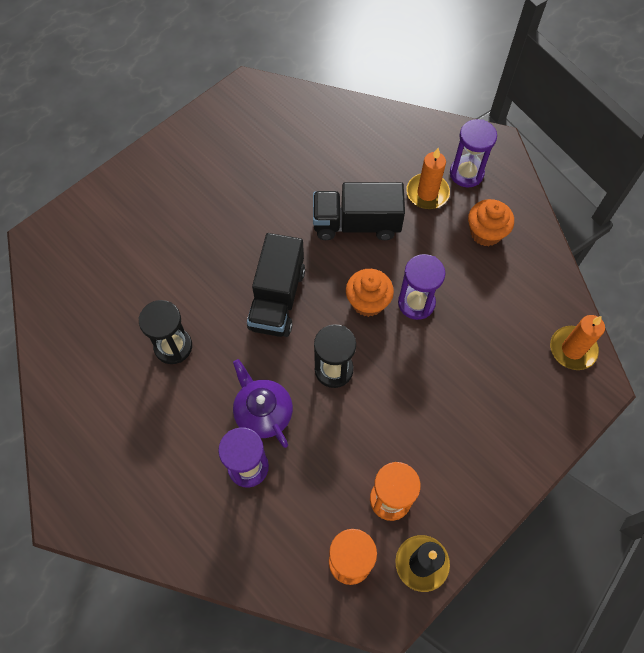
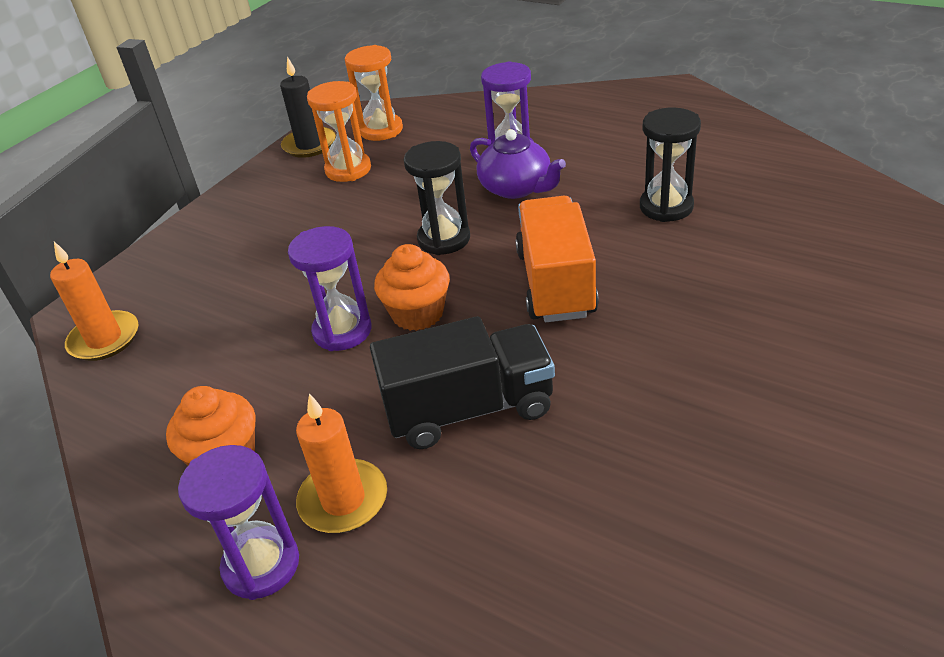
camera: 170 degrees right, 25 degrees down
black truck [247,233,305,337] -> orange truck [515,196,599,322]

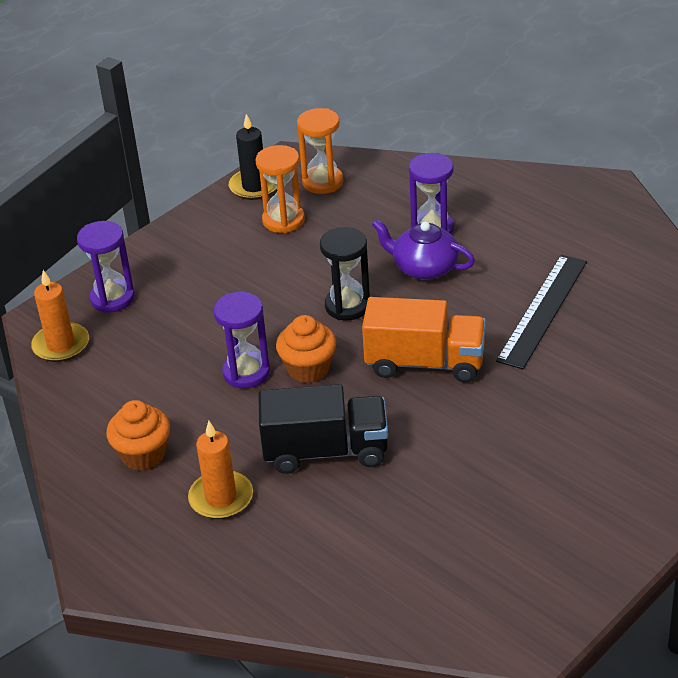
camera: 10 degrees right, 0 degrees up
purple hourglass [178,445,299,600] -> purple hourglass moved to [77,221,135,313]
purple teapot [470,129,566,199] -> purple teapot turned 150 degrees clockwise [372,219,475,280]
orange truck [515,196,599,322] -> orange truck turned 90 degrees clockwise [362,297,486,383]
black hourglass [640,107,701,222] -> black ruler [496,255,587,369]

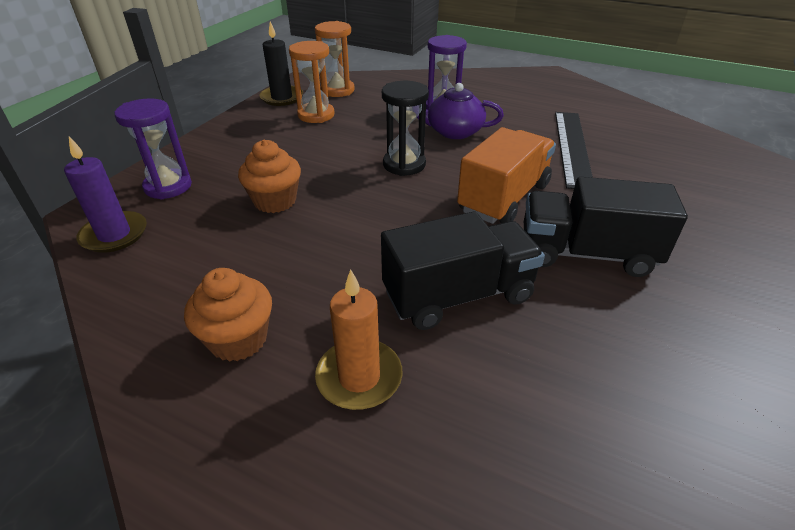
camera: 20 degrees left, 0 degrees up
orange candle [31,270,89,362] -> purple candle [64,136,147,253]
purple hourglass [213,292,270,388] -> none
orange cupcake [276,315,336,383] -> orange cupcake moved to [238,140,301,213]
orange truck [362,297,486,383] -> orange truck turned 45 degrees counterclockwise [457,127,556,224]
none -> black truck [524,177,688,277]

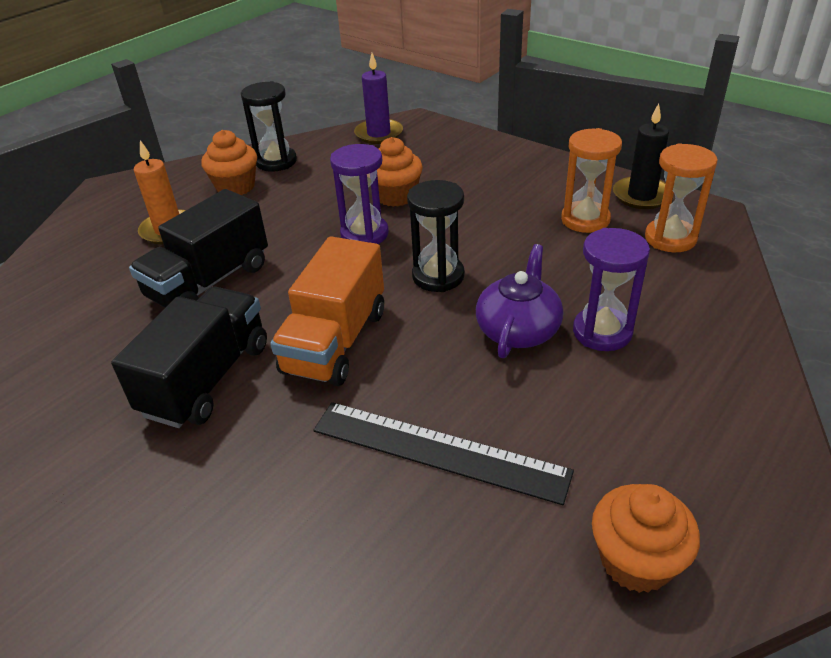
camera: 105 degrees right, 0 degrees up
purple hourglass [114,98,192,200] -> purple hourglass moved to [330,144,389,244]
black truck [381,212,545,330] -> black truck turned 45 degrees clockwise [129,189,268,308]
orange truck [457,127,556,224] -> orange truck turned 60 degrees clockwise [270,236,384,386]
none -> black hourglass [241,81,297,172]
none -> orange cupcake [592,484,700,593]

